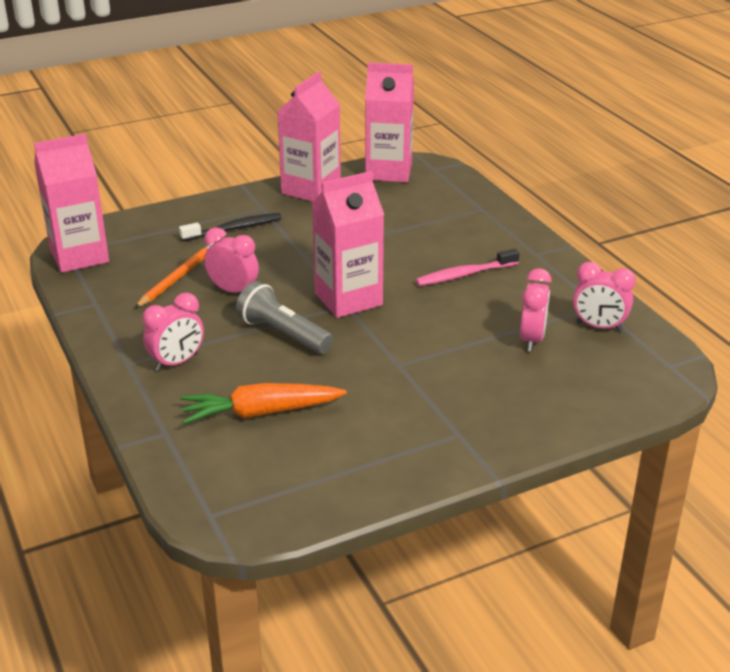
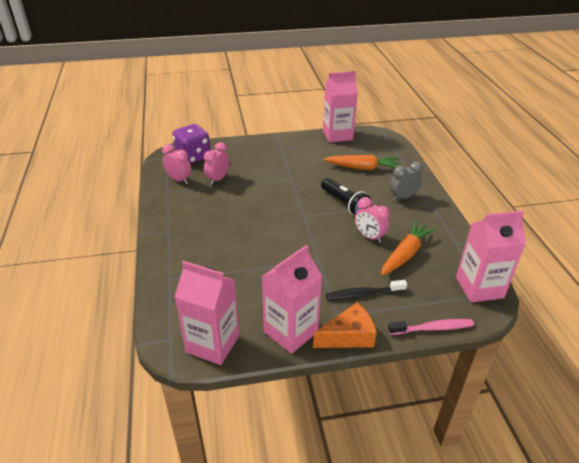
camera: 165 degrees left, 5 degrees up
orange pencil [135,243,214,308] -> orange carrot [381,221,436,275]
pink clock [143,293,204,371] -> grey clock [390,162,423,201]
grey flashlight [236,281,333,354] -> black flashlight [321,178,371,215]
pink carton [312,171,384,318] -> pink carton moved to [323,71,358,142]
pink toothbrush [415,249,520,286] -> pink toothbrush moved to [388,319,474,335]
none -> purple dice [172,124,211,164]
none -> orange cheese [313,302,377,348]

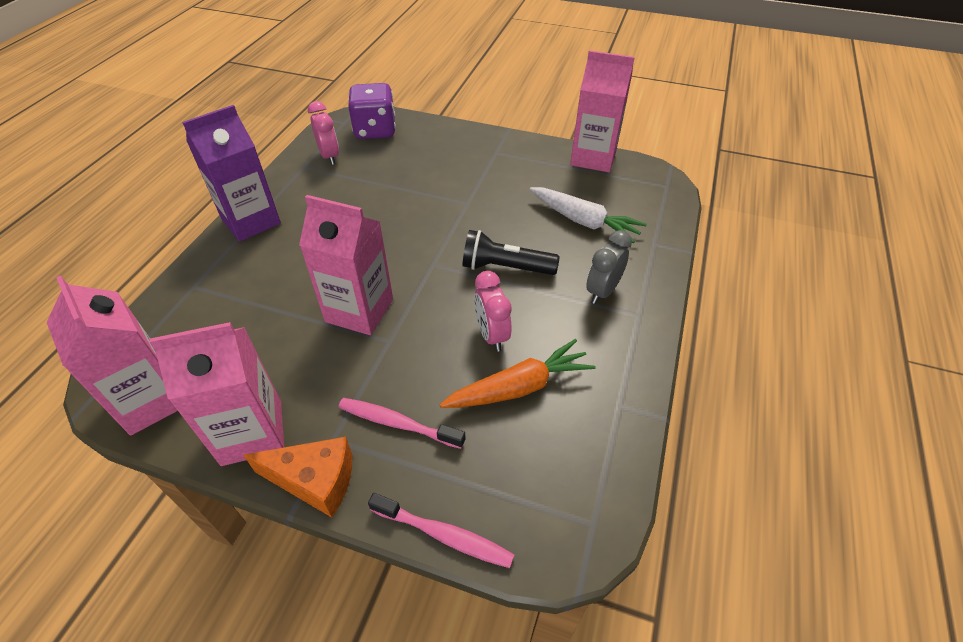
camera: 30 degrees right, 10 degrees up
pink clock [204,142,229,185] -> none
black flashlight [321,178,371,215] -> black flashlight turned 105 degrees clockwise [463,230,560,275]
orange carrot [324,155,400,170] -> white carrot [530,187,647,243]
black toothbrush [326,280,407,300] -> pink toothbrush [338,398,465,449]
grey clock [390,162,423,201] -> grey clock turned 60 degrees counterclockwise [586,230,632,304]
pink carton [456,211,526,302] -> pink carton moved to [299,195,393,335]
none -> purple carton [182,105,281,242]

